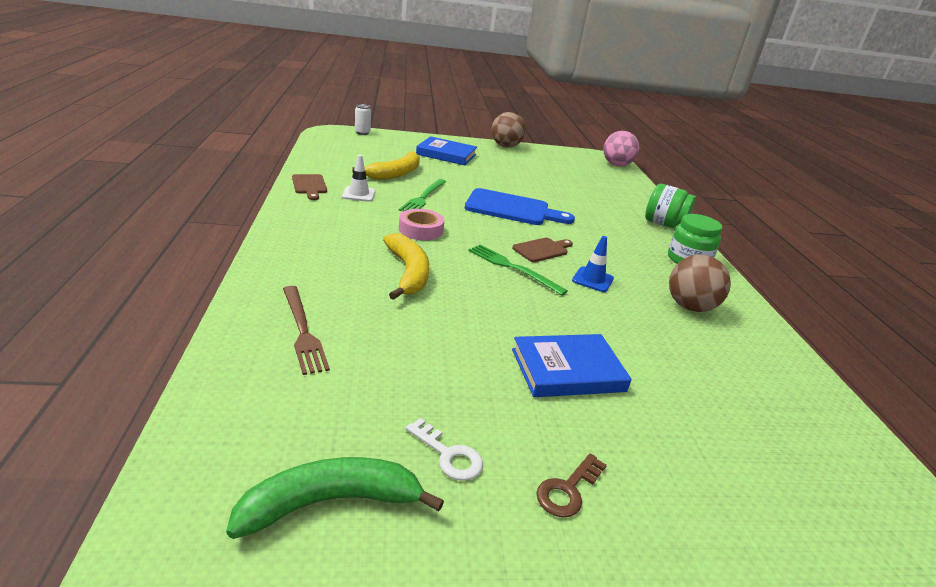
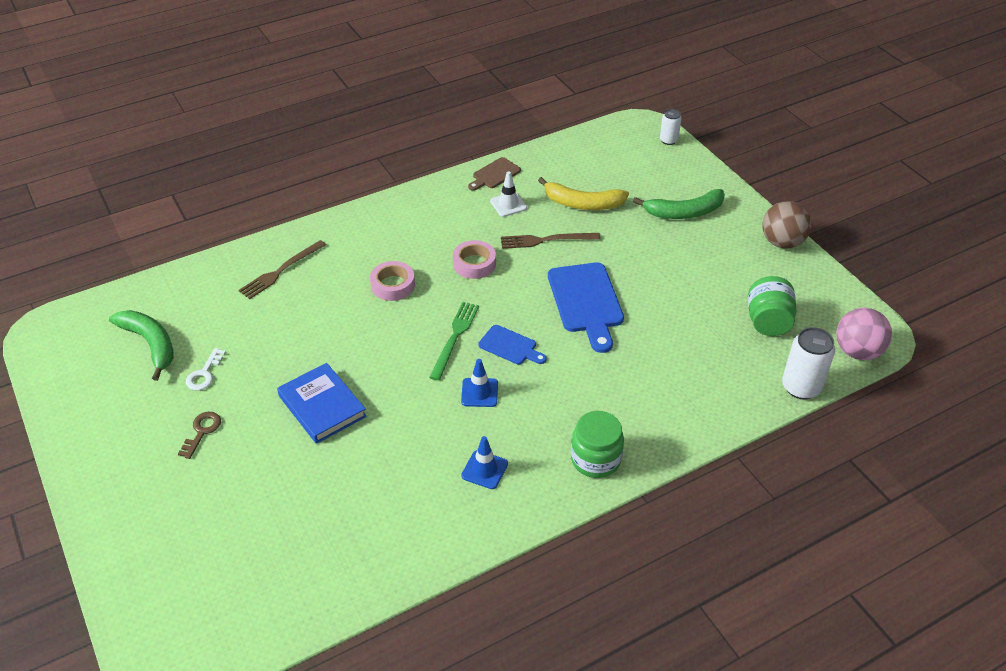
camera: 70 degrees right, 15 degrees up
yellow banana [383,233,429,300] -> pink tape [370,261,415,301]
green fork [399,179,447,211] -> brown fork [501,233,600,249]
blue book [416,136,477,165] -> green banana [633,189,725,219]
brown cutting board [512,238,573,262] -> blue cutting board [478,325,547,364]
brown key [536,453,607,518] -> brown key turned 90 degrees clockwise [178,412,221,459]
green jar [645,184,696,228] -> green jar moved to [748,276,797,336]
brown ball [669,255,731,312] -> blue traffic cone [461,436,508,489]
none -> white can [782,327,835,399]

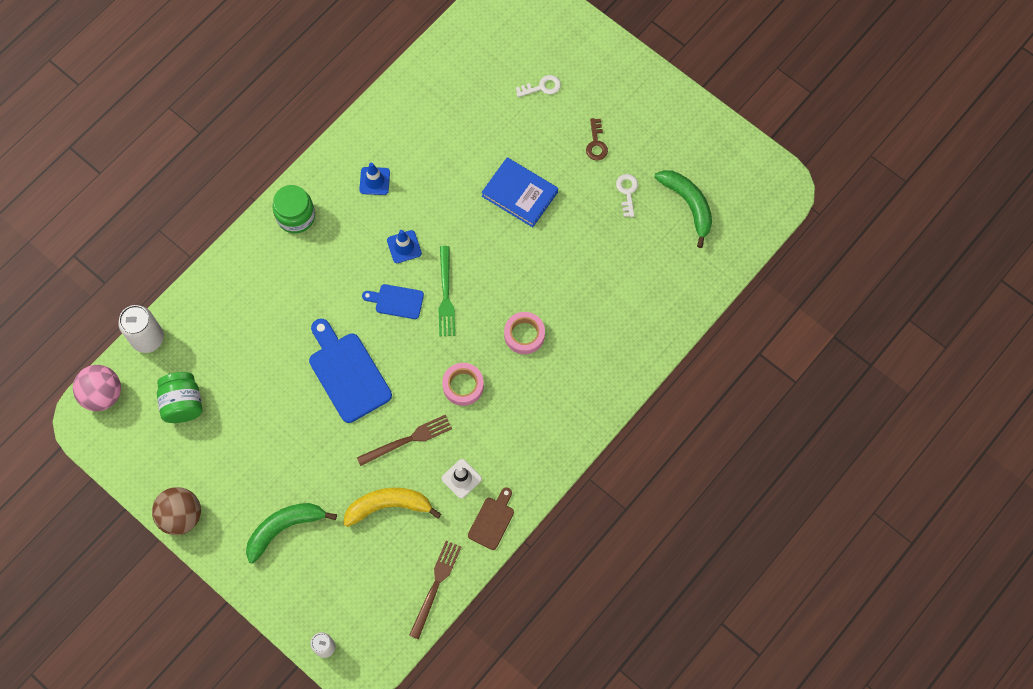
camera: 160 degrees right, 25 degrees up
green banana [109,310,174,381] -> green banana turned 150 degrees counterclockwise [654,170,712,248]
brown fork [239,240,326,299] -> brown fork moved to [409,541,461,639]
none -> white key [516,75,561,97]

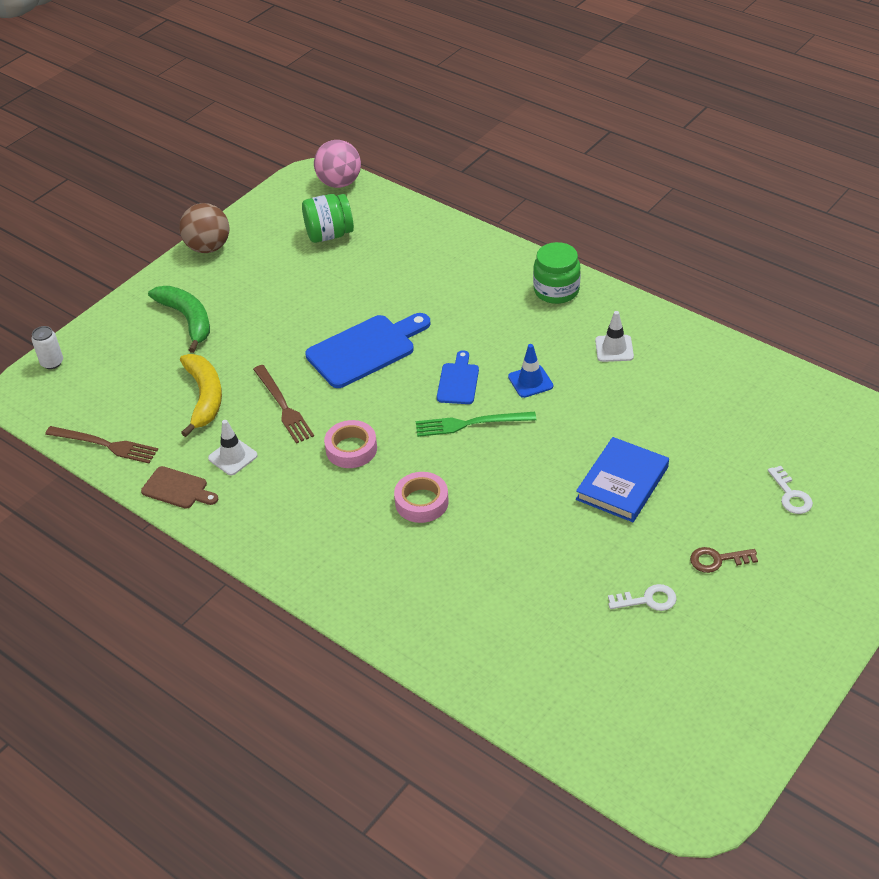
camera: 90 degrees right, 25 degrees down
white can [118,305,164,353] -> none
blue traffic cone [359,163,390,195] -> white traffic cone [595,311,634,362]
green banana [654,170,712,248] -> none

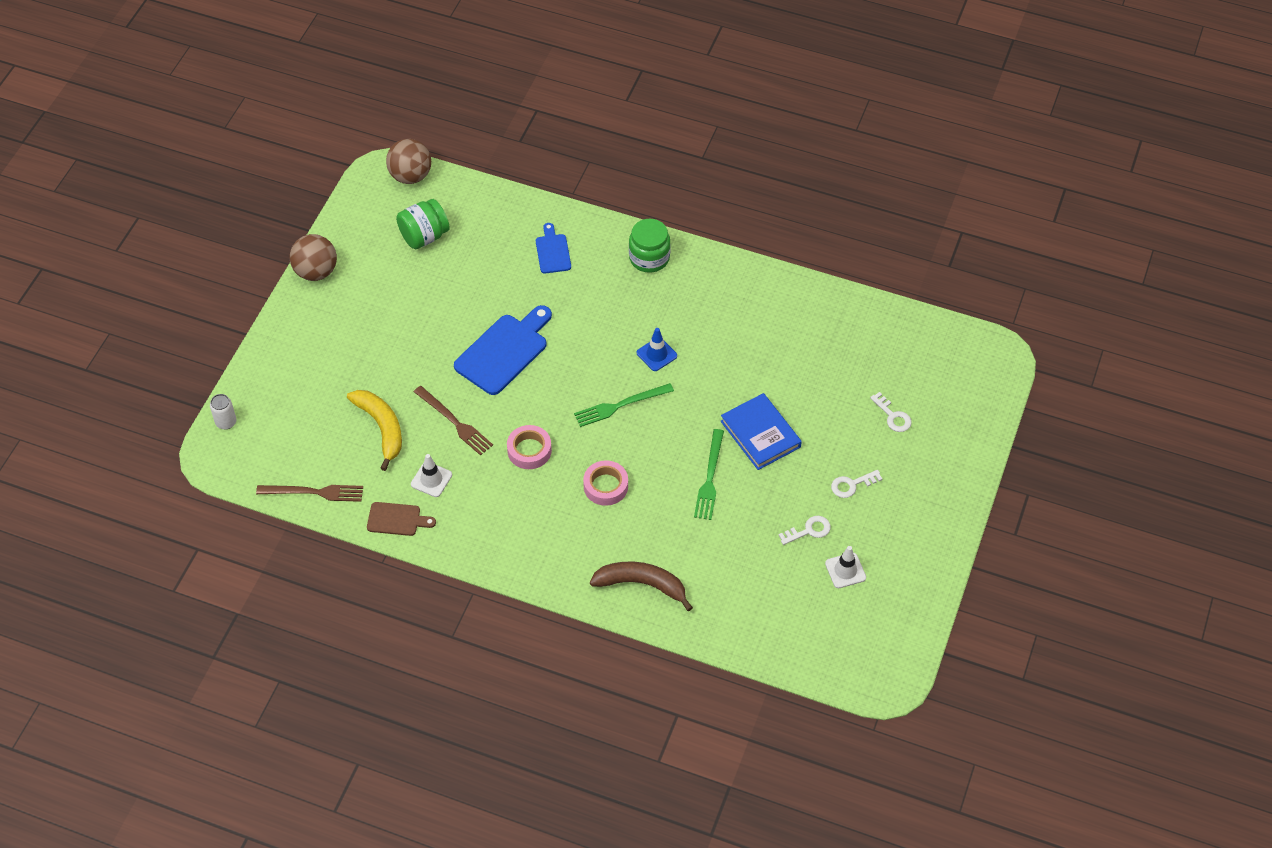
camera: 20 degrees left, 10 degrees up
green banana [148,286,210,353] -> none
pink ball [314,140,361,188] -> brown ball [386,139,431,184]
blue cutting board [437,350,479,404] -> blue cutting board moved to [536,223,571,273]
blue book [576,437,669,522] -> blue book turned 45 degrees counterclockwise [721,393,802,470]
white traffic cone [595,311,634,362] -> white traffic cone moved to [825,546,866,588]
brown key [690,547,758,573] -> white key [831,470,882,498]
none -> brown banana [590,562,693,611]
none -> green fork [694,429,724,520]

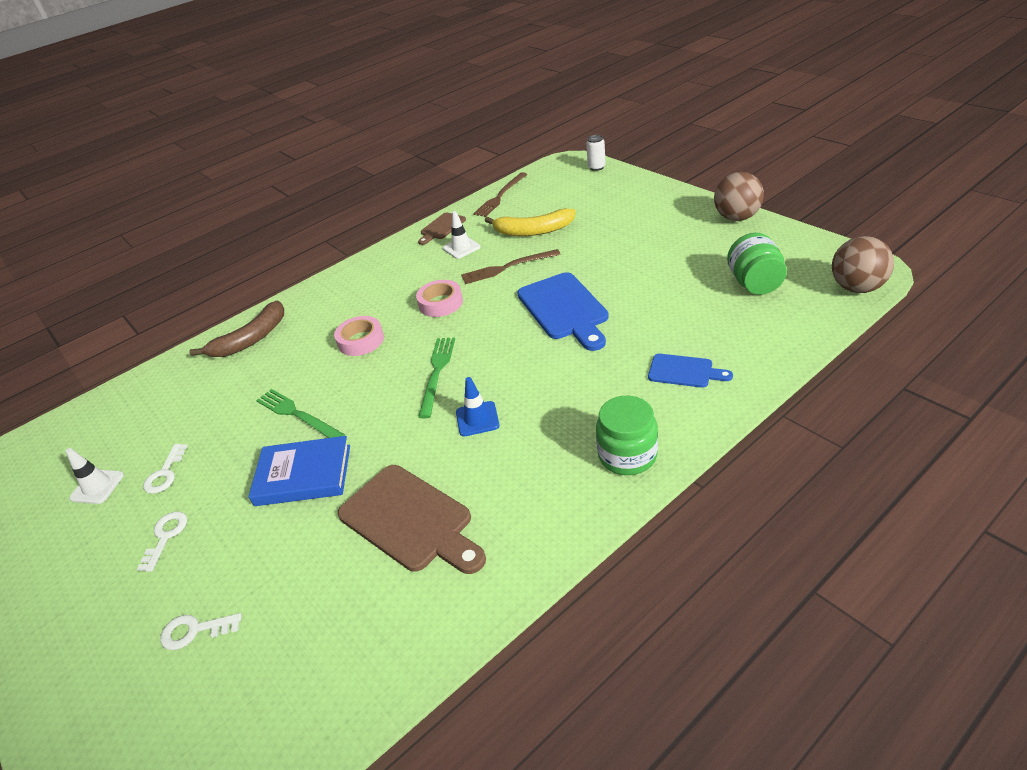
camera: 125 degrees right, 15 degrees down
none -> brown cutting board [338,465,486,574]

